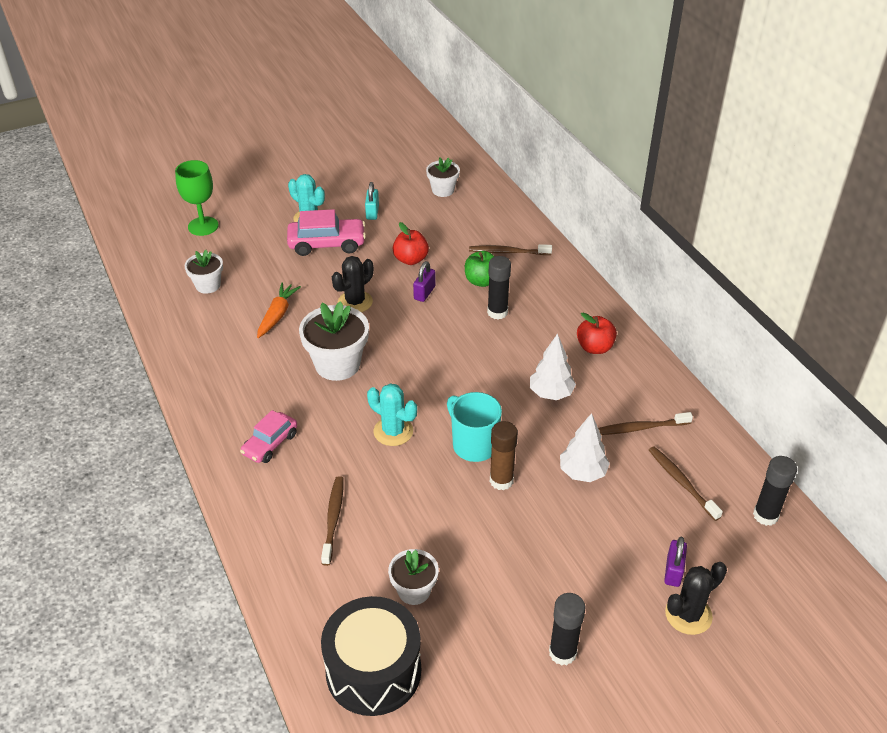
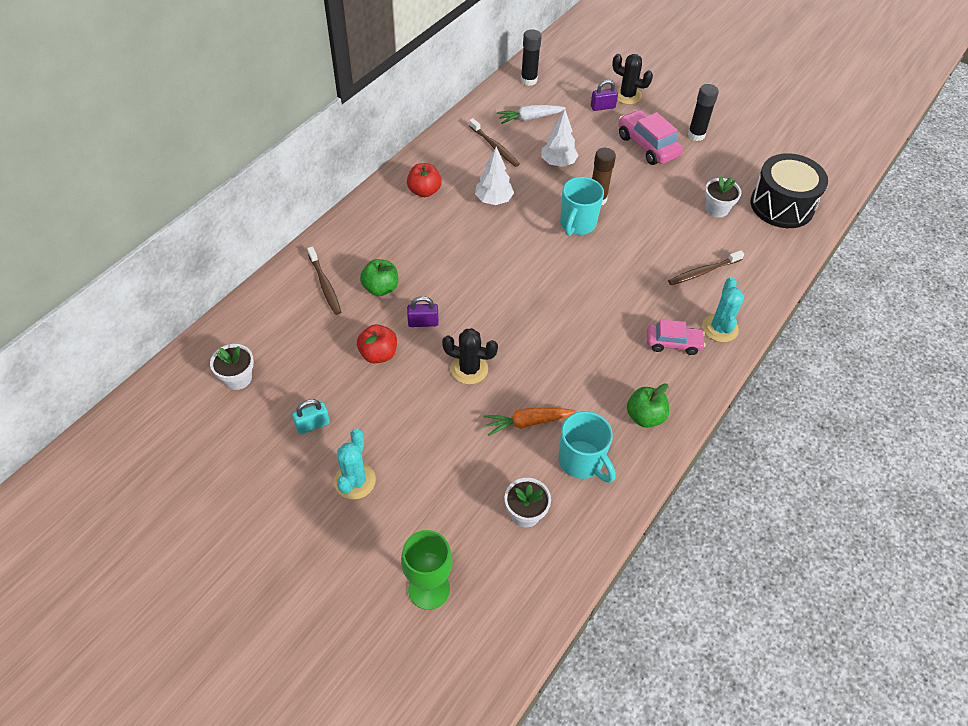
camera: 120 degrees left, 10 degrees up
pink car [287,209,366,256] -> pink car moved to [619,110,683,165]
white flower pot [299,301,369,381] -> none
turquoise cactus [367,383,417,446] -> turquoise cactus moved to [702,277,744,342]
black glue stick [487,256,511,320] -> none
brown toothbrush [649,446,723,521] -> white carrot [497,105,566,124]
none -> turquoise mug [558,411,616,483]
none -> green apple [627,383,669,428]

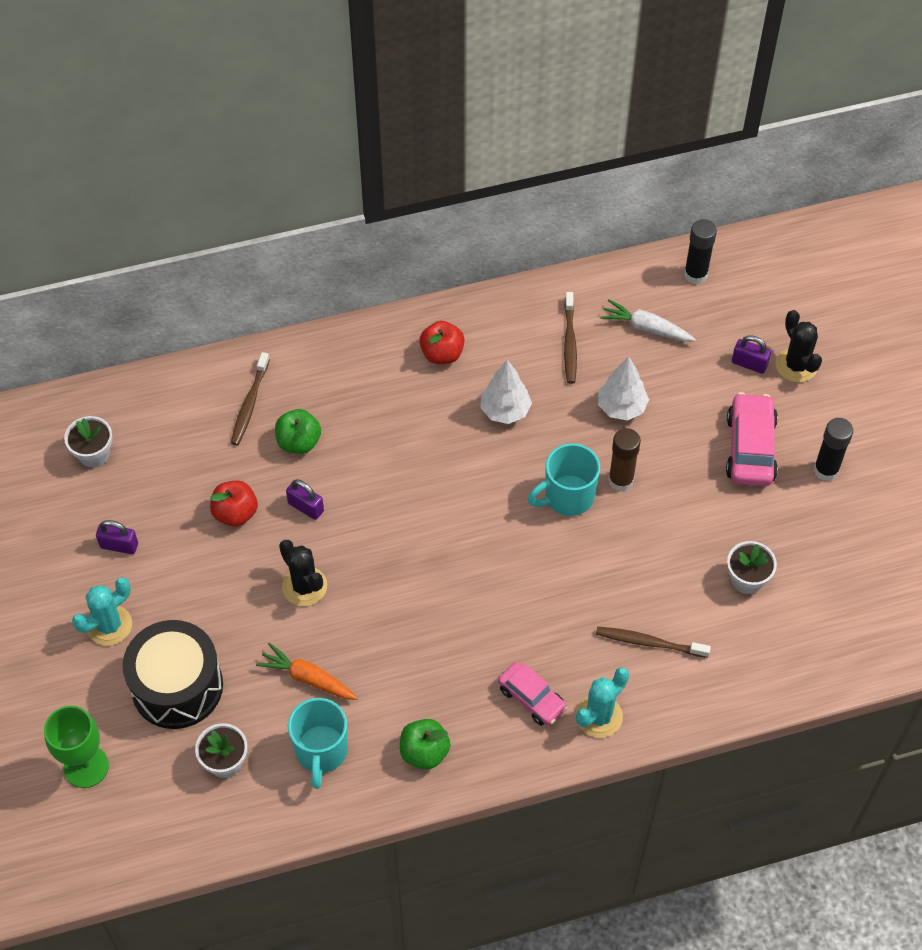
camera: 40 degrees right, 5 degrees up
turquoise padlock [292,399,330,435] -> purple padlock [96,520,138,554]
black drum [751,153,828,228] -> black drum moved to [123,620,223,729]

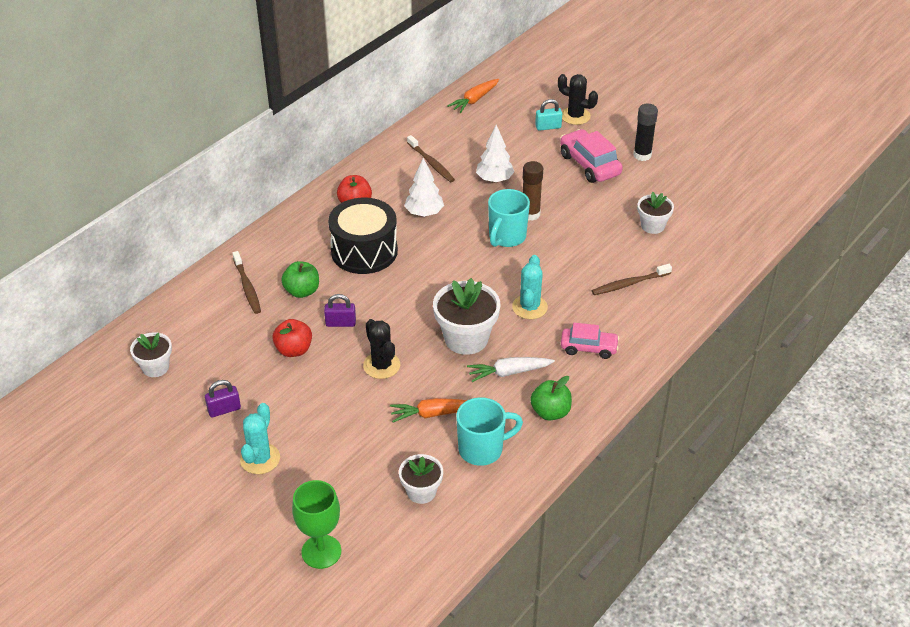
camera: 35 degrees left, 15 degrees down
black drum [123,620,223,729] -> black drum moved to [328,198,398,274]
black cactus [279,540,327,606] -> black cactus turned 45 degrees clockwise [363,319,400,379]
turquoise mug [288,698,348,789] -> turquoise mug turned 75 degrees counterclockwise [456,397,523,466]
turquoise cactus [576,667,629,738] -> turquoise cactus moved to [512,255,548,319]
white carrot [600,299,696,342] -> white carrot moved to [467,357,555,382]
black glue stick [684,219,717,284] -> orange carrot [447,79,499,113]
purple padlock [732,335,771,374] -> turquoise padlock [535,99,562,131]
none -> white flower pot [433,278,500,355]

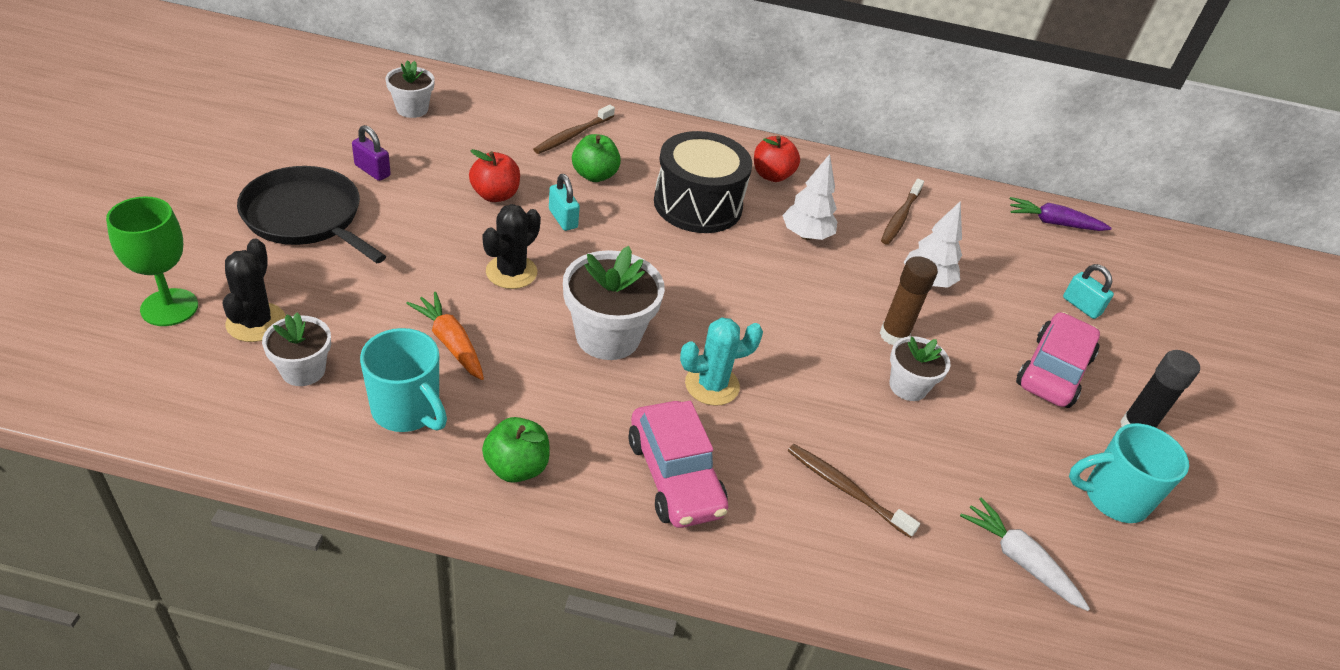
camera: 55 degrees right, 0 degrees up
turquoise cactus [240,403,280,474] -> black pan [237,166,386,263]
purple padlock [324,294,356,327] -> turquoise padlock [549,174,580,231]
orange carrot [447,79,499,113] -> purple carrot [1010,197,1112,231]
white carrot [467,357,555,382] -> white carrot moved to [960,497,1090,611]
turquoise mug [488,189,530,247] -> turquoise mug moved to [1069,423,1189,523]
black cactus [558,74,598,125] -> black cactus moved to [223,239,286,342]
pink car [561,323,619,359] -> pink car [629,401,728,528], size x1.51
white flower pot [637,192,674,234] -> white flower pot moved to [890,336,950,401]

